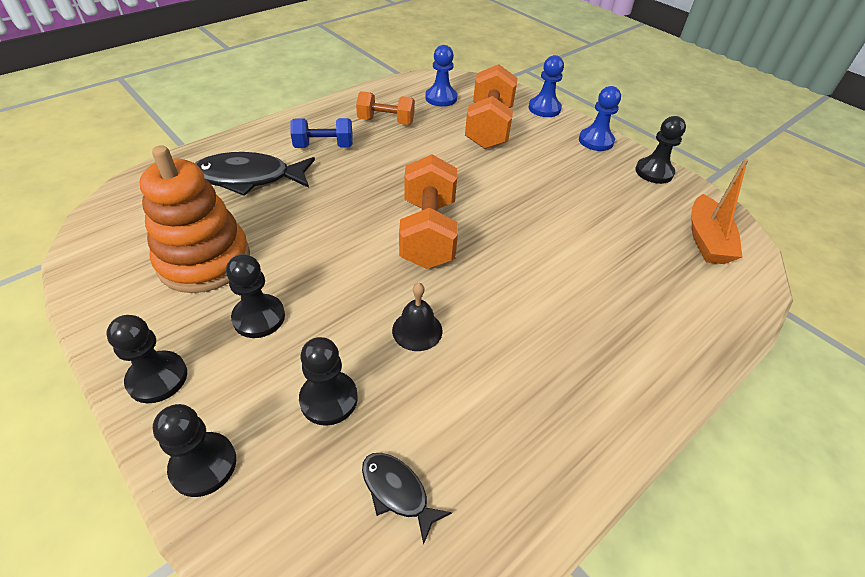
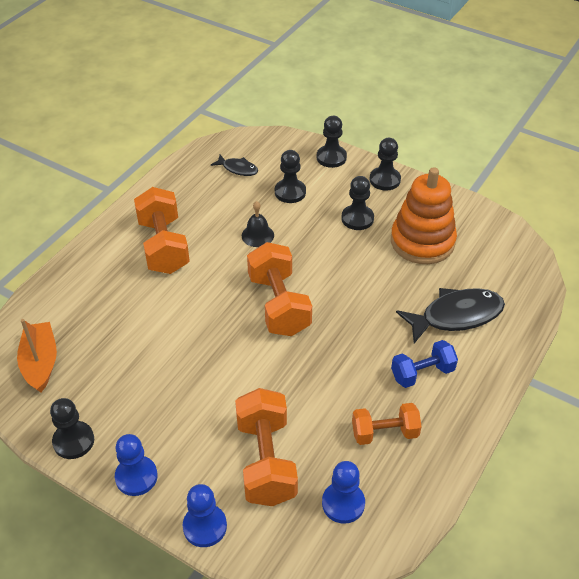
camera: 165 degrees right, 0 degrees up
none -> orange dumbbell [134,187,190,274]

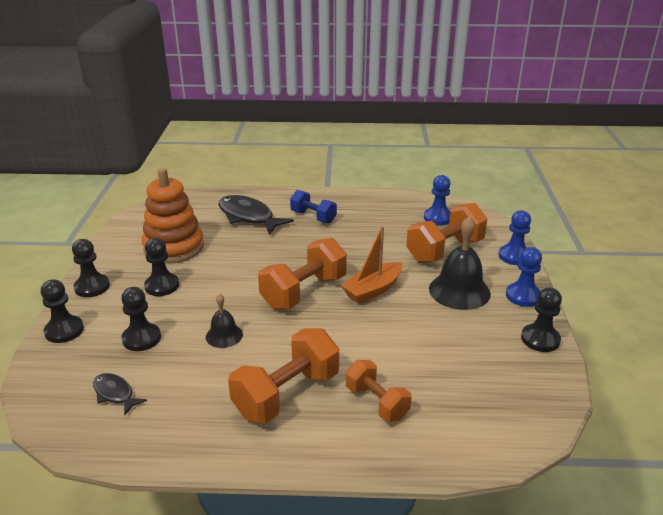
camera: 120 degrees left, 15 degrees down
orange boat [17,319,57,393] -> orange boat moved to [341,226,403,304]
black fish [211,155,258,176] -> black fish turned 45 degrees counterclockwise [93,373,147,415]
orange dumbbell [352,403,422,445] -> orange dumbbell moved to [346,360,411,422]
none -> black bell [429,216,491,310]

